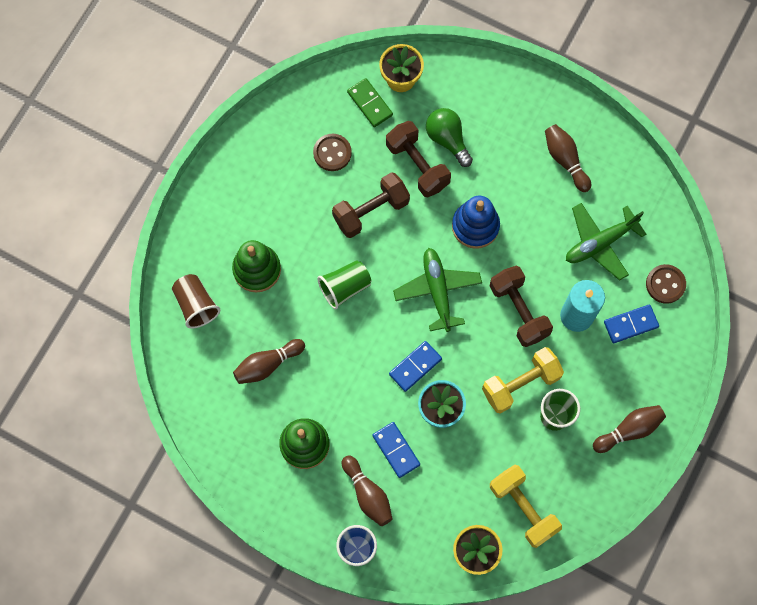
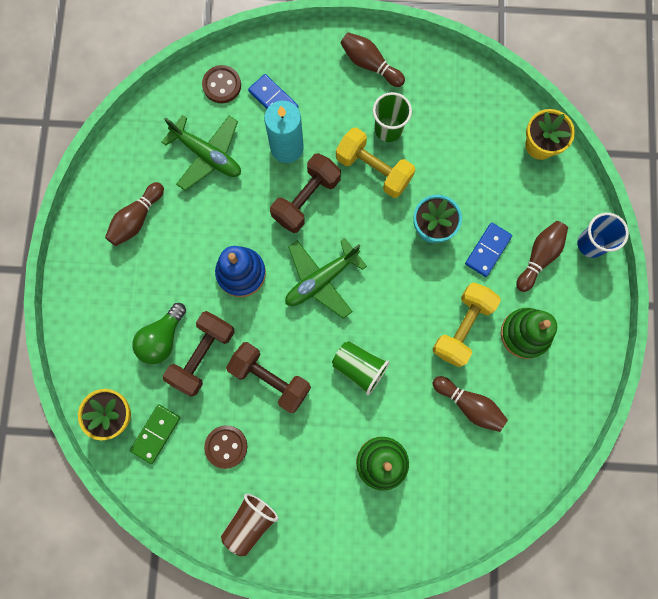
camera: 115 degrees left, 5 degrees up
brown cup [172,274,220,329] -> brown cup moved to [221,494,278,556]
blue domino [389,341,442,392] -> none
yellow dumbbell [490,464,562,548] -> yellow dumbbell moved to [433,282,501,367]

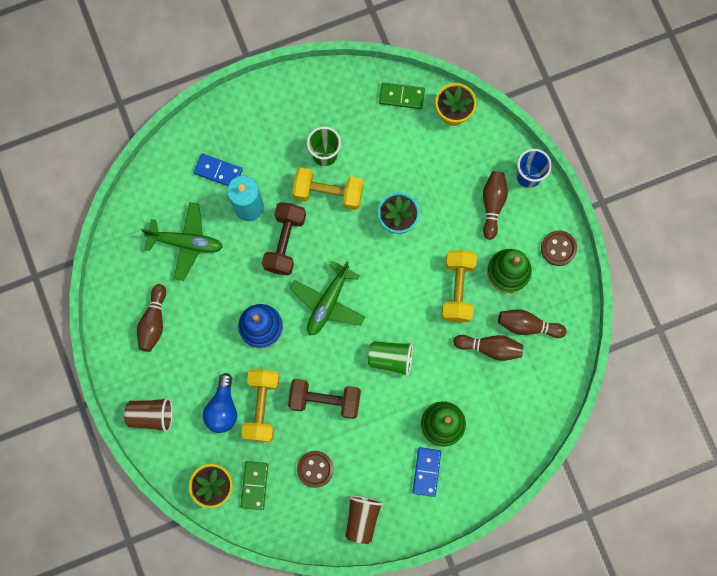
camera: 25 degrees left, 0 degrees up
green light bulb [132,303,186,364] -> blue light bulb [203,373,237,433]
brown dumbbell [163,311,235,396] -> yellow dumbbell [241,369,280,442]
brown button [202,65,241,103] -> brown button moved to [541,230,577,266]
brown bowling pin [340,32,405,87] -> brown bowling pin moved to [498,309,567,338]
blue domino [465,223,512,277] -> blue domino moved to [413,447,441,497]
none -> brown cup [124,397,173,433]
none -> green domino [379,82,425,109]

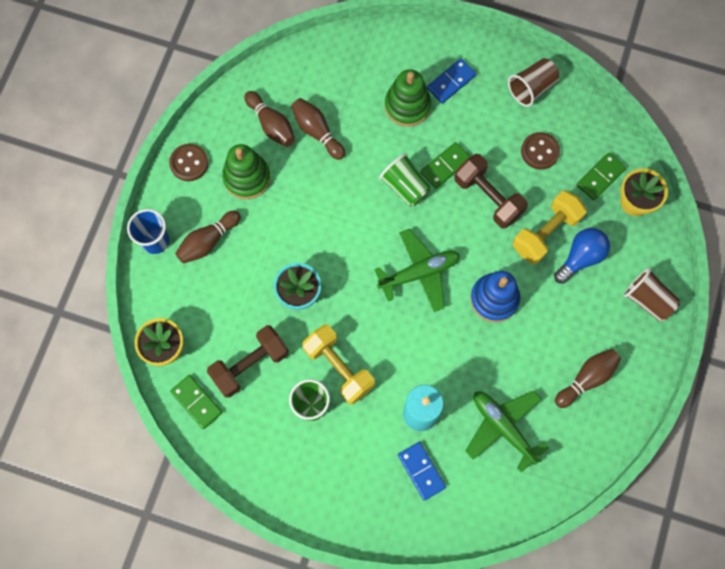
camera: 140 degrees left, 5 degrees down
brown dumbbell [262,202,306,276] -> brown dumbbell moved to [207,325,289,398]
yellow dumbbell [441,250,477,322] -> none
none -> green domino [420,142,470,189]

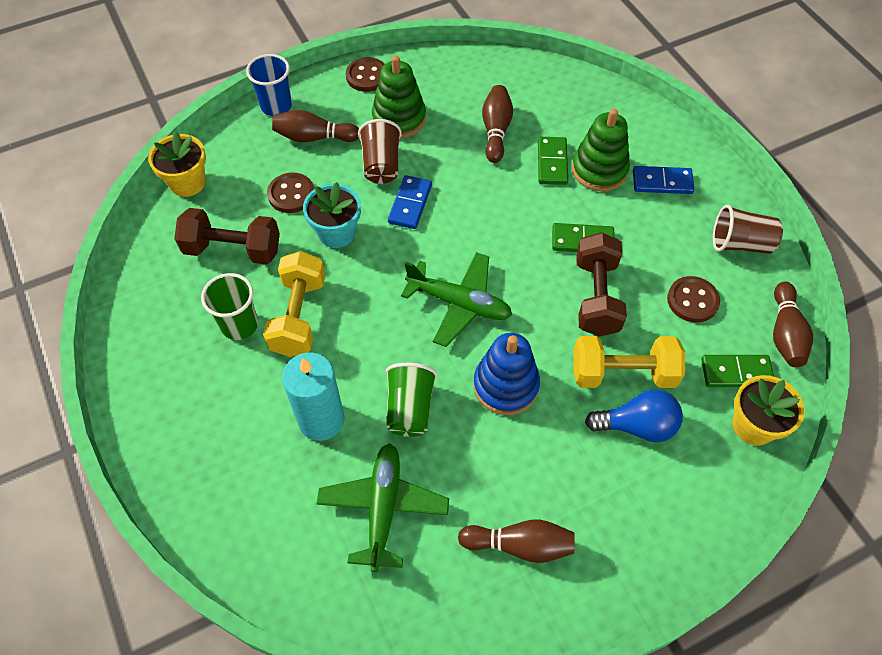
camera: 45 degrees right, 15 degrees down
green domino [170,375,222,429] -> green domino moved to [538,137,568,185]
brown bowling pin [244,91,295,147] -> brown bowling pin moved to [773,282,813,367]
green cup [379,154,431,206] -> green cup moved to [385,363,438,437]
blue domino [398,442,446,501] -> blue domino moved to [388,175,432,229]
brown cup [623,268,680,321] -> brown cup moved to [358,119,402,184]
none -> brown button [267,173,314,213]

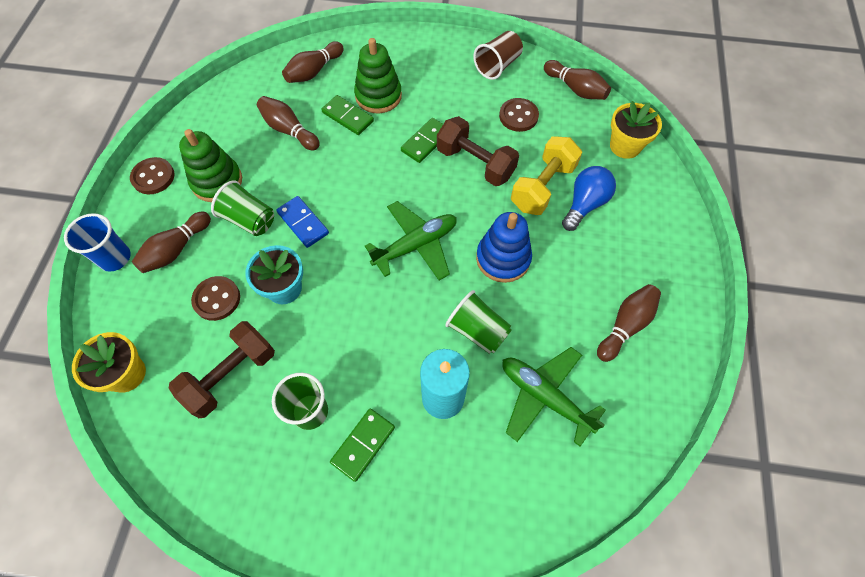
camera: 55 degrees left, 5 degrees up
yellow dumbbell [263,251,325,357] -> none
brown cup [358,119,402,184] -> green cup [211,180,274,236]
blue domino [633,166,695,194] -> none
green domino [701,355,774,387] -> green domino moved to [330,409,395,482]
none -> brown bowling pin [282,41,344,83]

